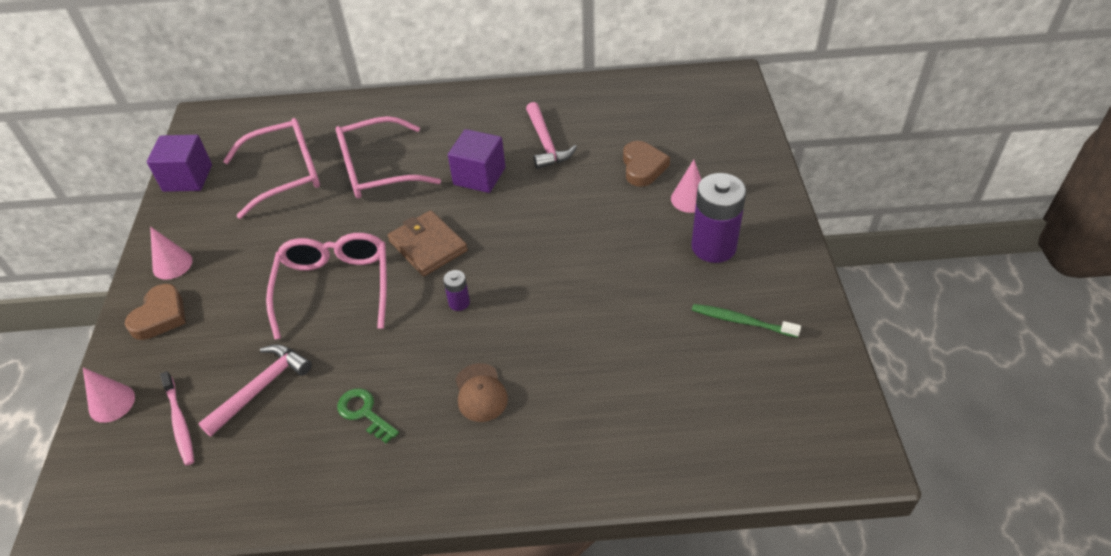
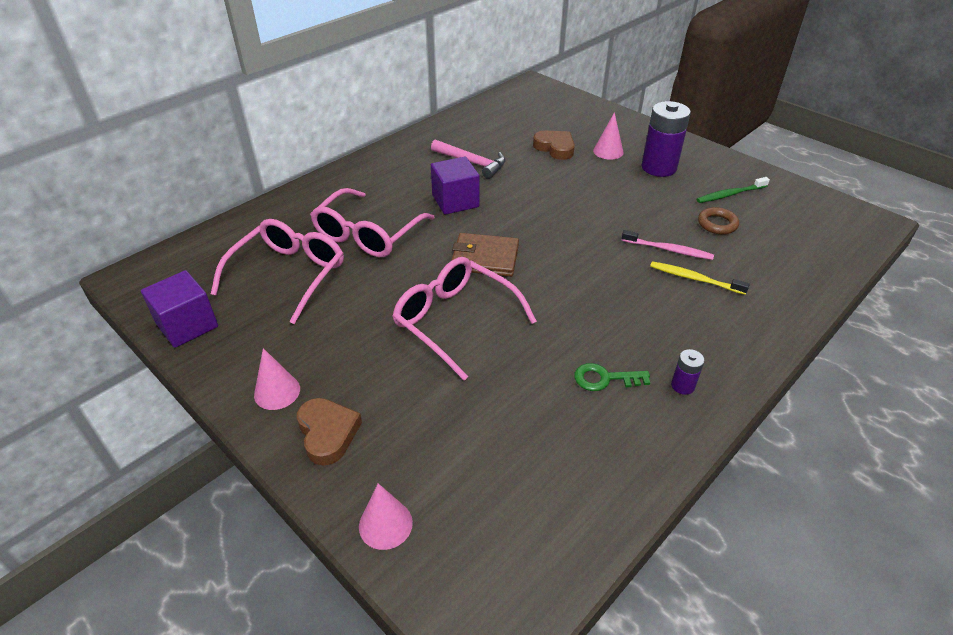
camera: 45 degrees left, 5 degrees down
pink toothbrush [160,371,194,466] -> pink toothbrush moved to [622,230,714,260]
pink hammer [198,344,312,436] -> none
purple battery [443,270,470,311] -> purple battery moved to [671,349,705,395]
brown cap [455,363,508,422] -> none
none -> yellow toothbrush [650,261,750,295]
none -> brown ring [698,207,739,234]

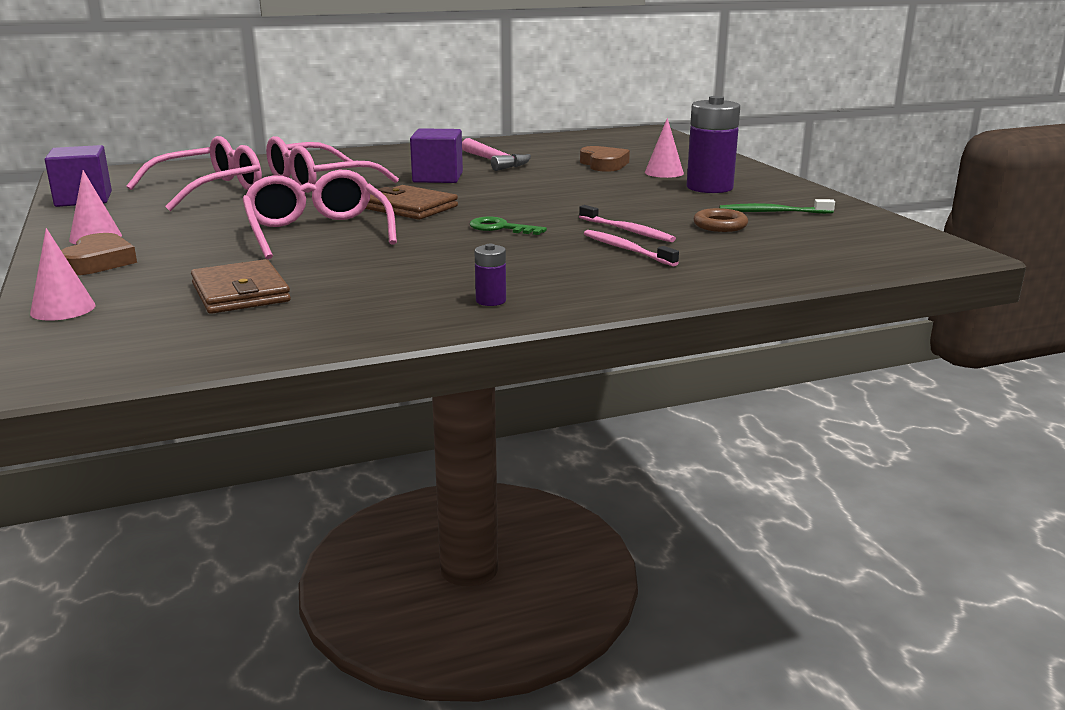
camera: 25 degrees right, 20 degrees down
green key [574,363,650,391] -> green key moved to [469,217,547,235]
yellow toothbrush [650,261,750,295] -> pink toothbrush [584,230,679,266]
none -> brown wallet [191,259,291,314]

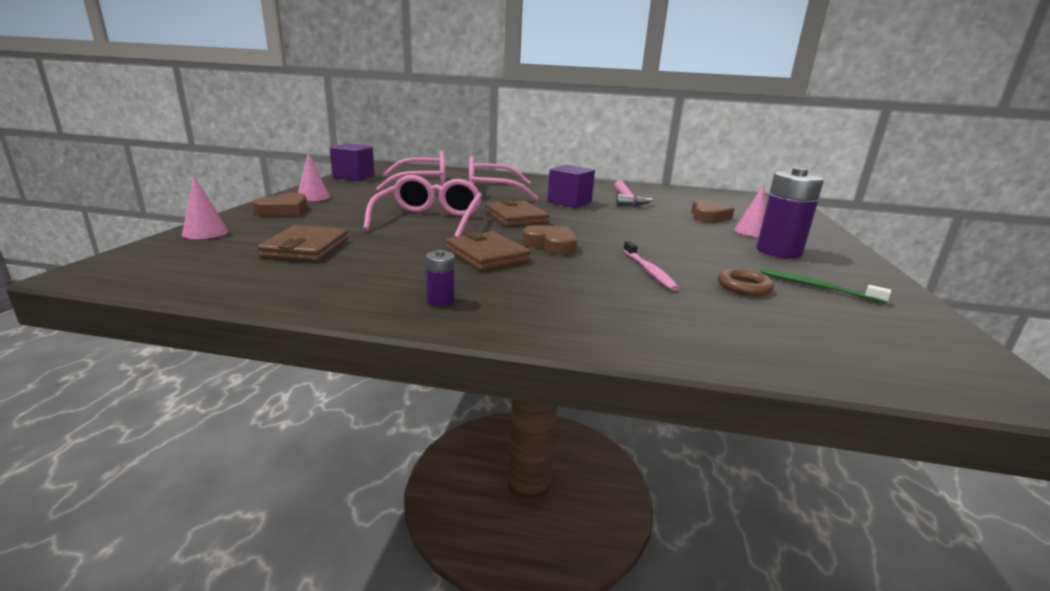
camera: 30 degrees right, 0 degrees up
green key [469,217,547,235] -> brown heart [522,225,577,255]
pink toothbrush [584,230,679,266] -> none
none -> brown wallet [446,231,531,270]

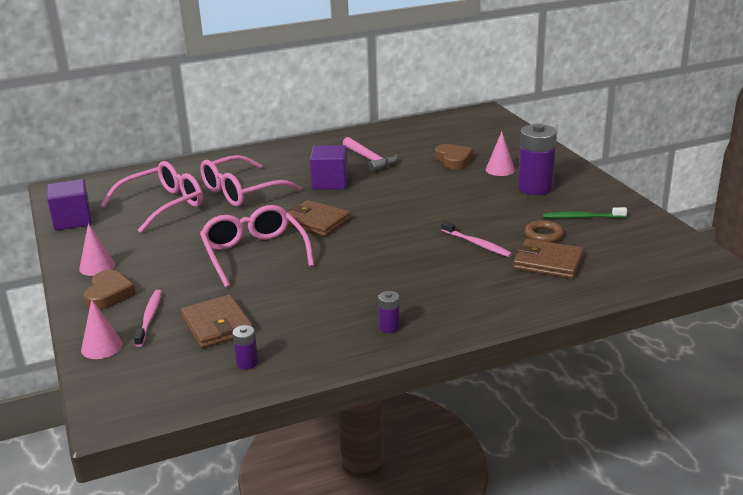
camera: 30 degrees left, 5 degrees up
brown wallet [446,231,531,270] -> brown wallet moved to [513,239,584,279]
brown heart [522,225,577,255] -> none
none -> pink toothbrush [134,290,162,347]
none -> purple battery [232,325,258,369]

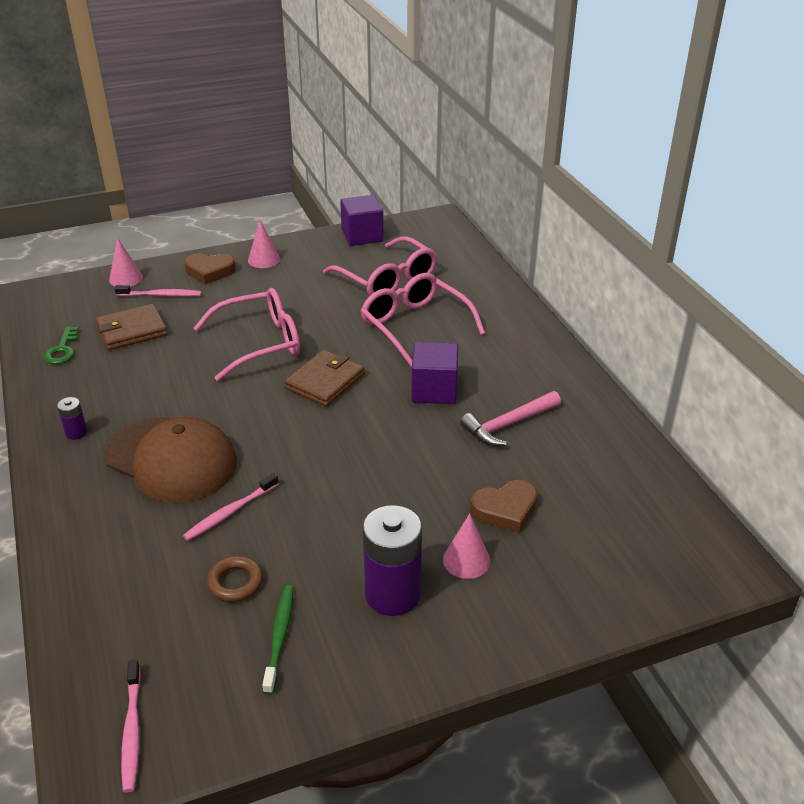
camera: 90 degrees right, 10 degrees up
purple battery [232,325,258,369] -> green key [43,327,79,364]
brown wallet [513,239,584,279] -> none
none -> brown cap [105,417,237,503]
none -> pink toothbrush [121,660,141,792]

